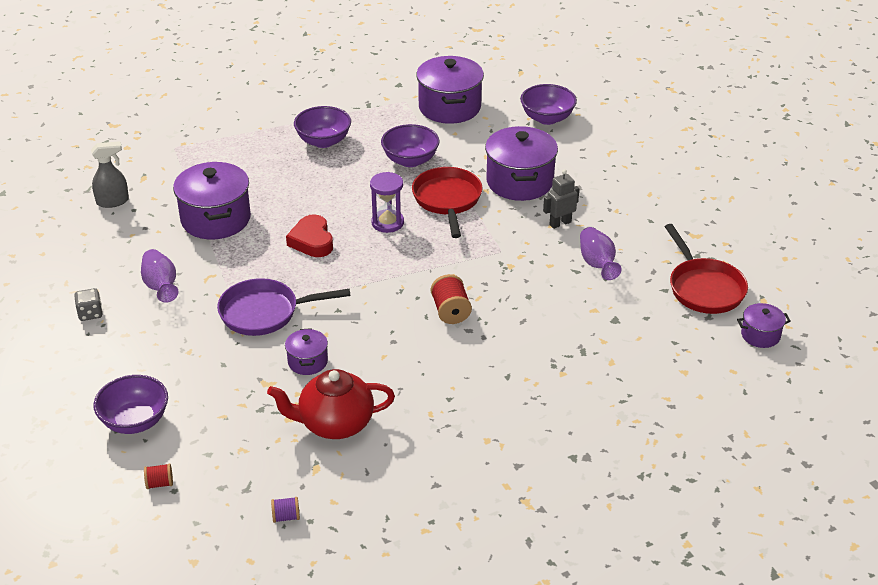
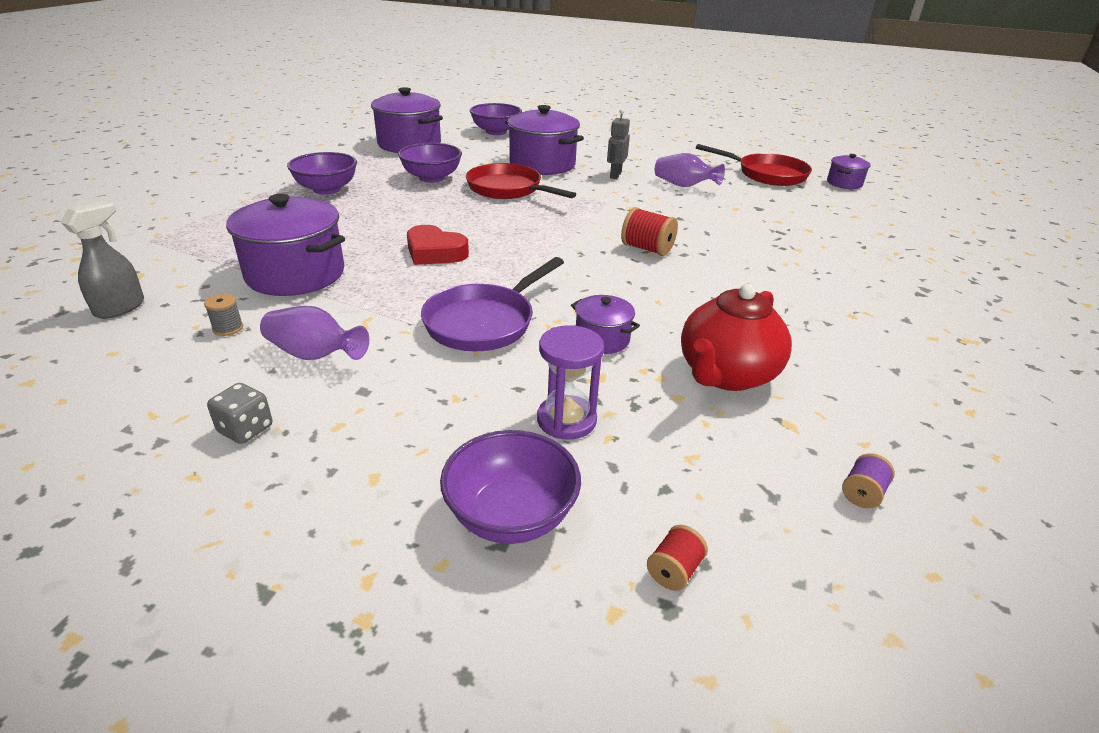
camera: 45 degrees left, 5 degrees down
purple hourglass [370,172,404,233] -> purple hourglass moved to [537,325,604,440]
none -> grey spool [204,294,243,336]

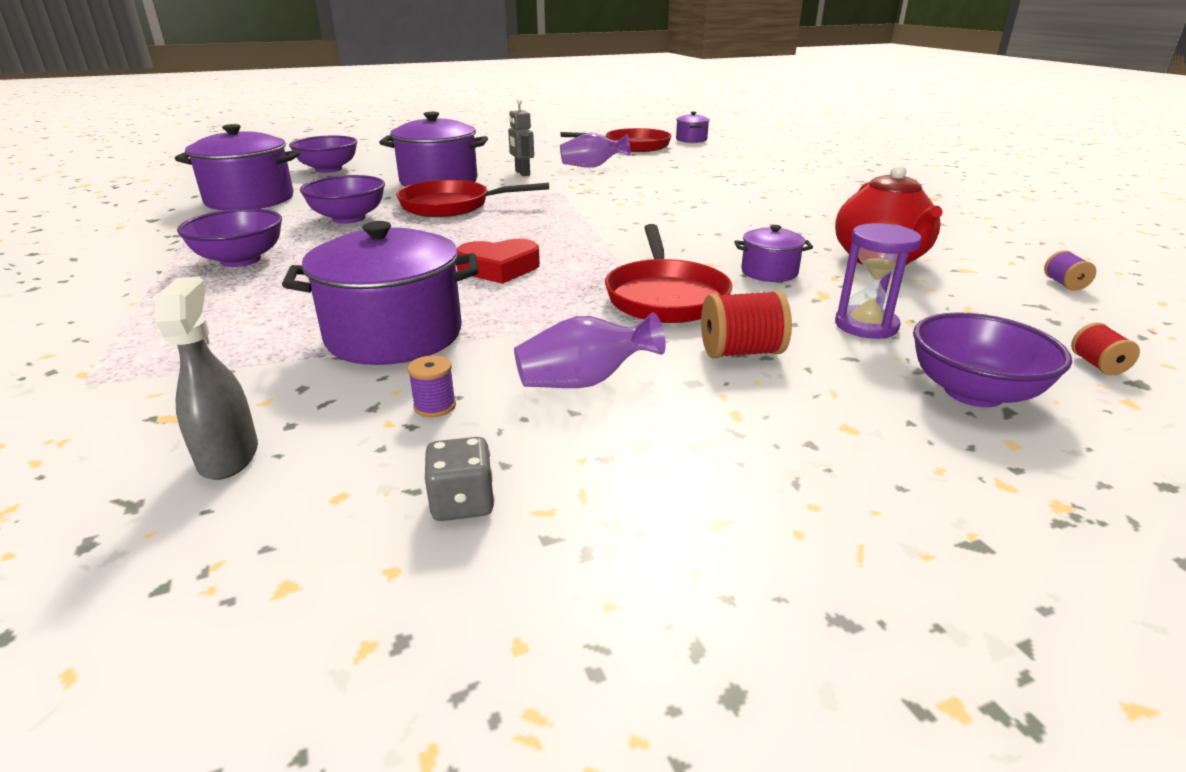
camera: 40 degrees left, 5 degrees down
grey spool [204,294,243,336] -> purple spool [408,355,456,417]
grey dice [207,383,272,444] -> grey dice moved to [424,437,495,521]
purple pan [421,257,564,351] -> red pan [605,224,733,323]
red spool [621,207,678,256] -> red spool moved to [701,290,792,358]

